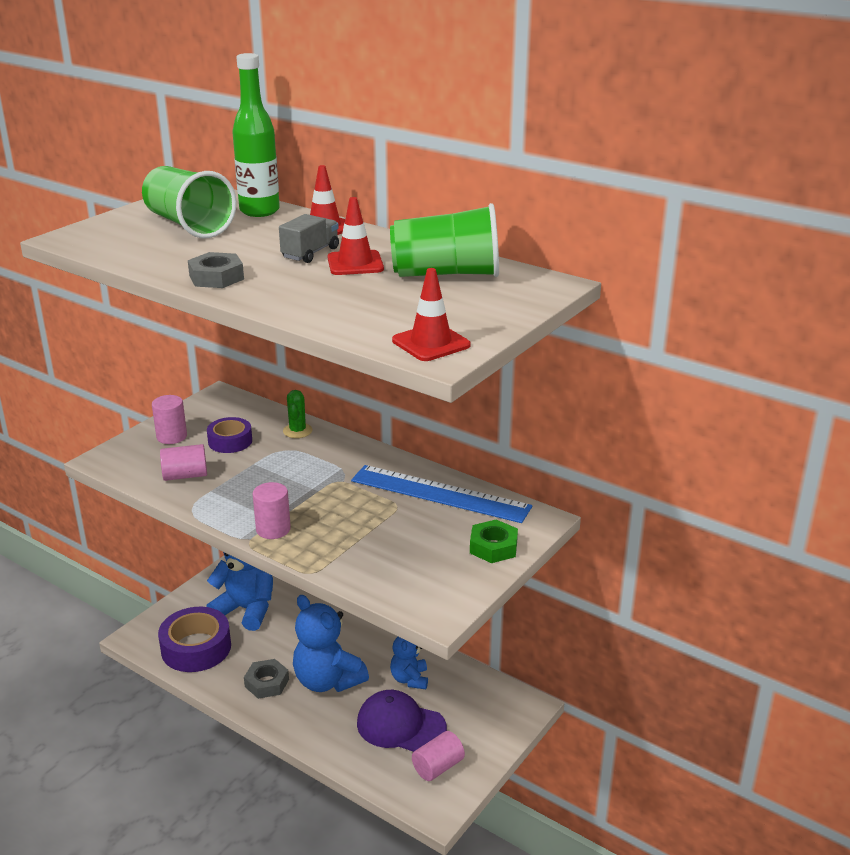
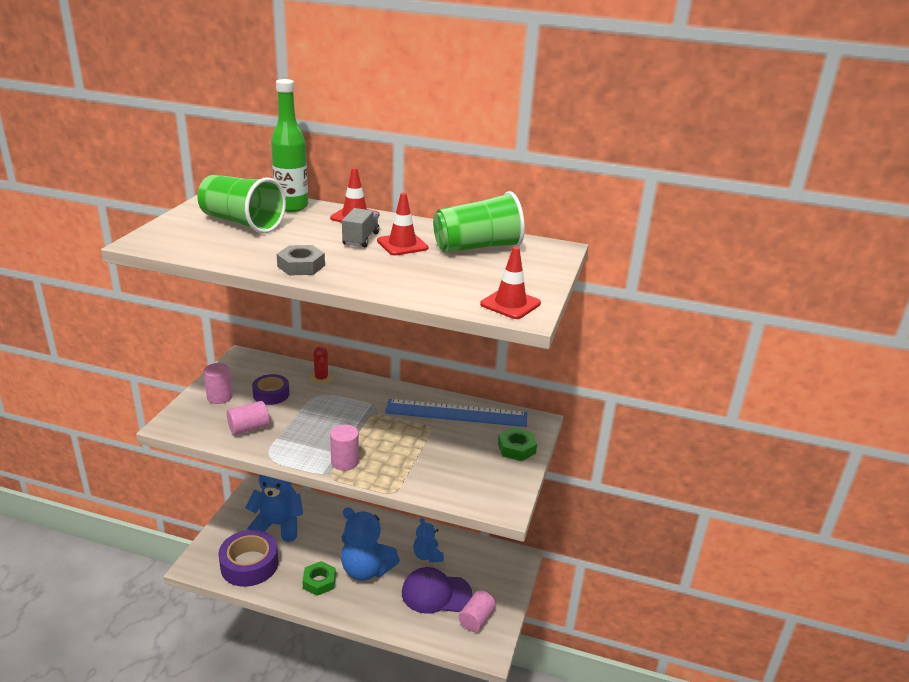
camera: 20 degrees left, 0 degrees up
grey nut [244,659,289,699] -> green nut [302,561,336,596]
green cactus [283,390,312,438] -> red cactus [310,346,333,385]

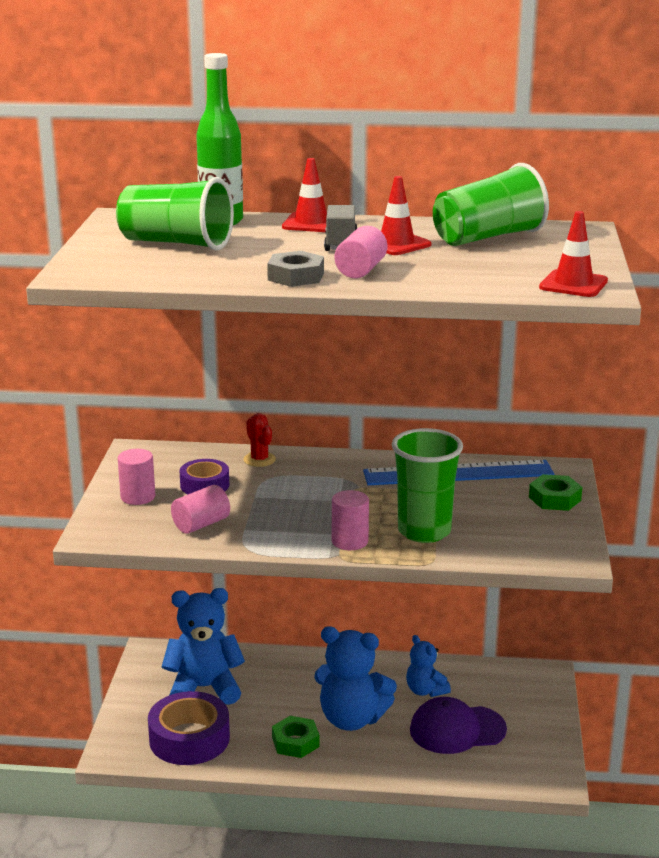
camera: 10 degrees left, 5 degrees down
pink cylinder [459,590,496,632] -> pink cylinder moved to [335,226,387,279]
none -> green cup [392,428,463,543]

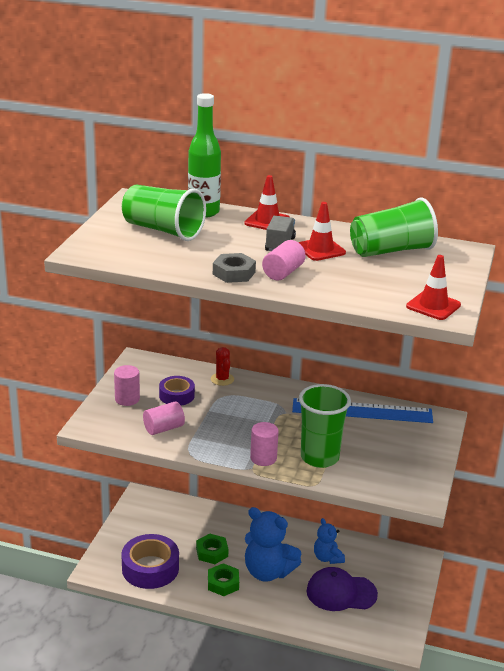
camera: 10 degrees right, 5 degrees up
blue teddy bear [162,588,245,705] -> none
green nut [529,474,582,511] -> green nut moved to [196,533,229,564]

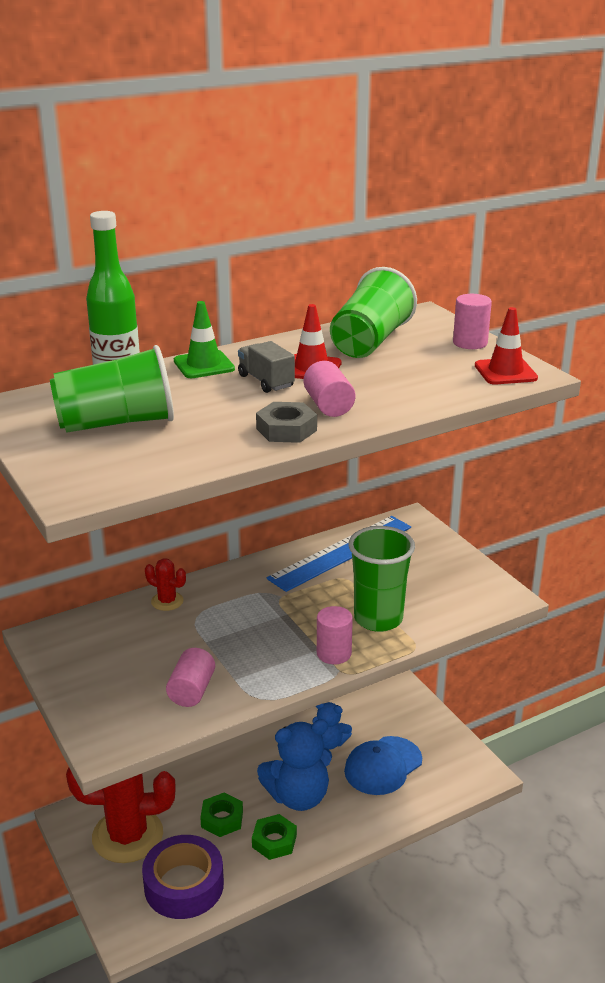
camera: 45 degrees left, 0 degrees up
pink cylinder [114,365,140,406] -> pink cylinder moved to [453,294,492,349]
purple tape [159,376,195,406] -> none
red traffic cone [244,175,290,230] -> green traffic cone [174,301,235,378]
purple cap [307,567,378,611] -> blue cap [344,736,422,795]
none -> red cactus [66,768,176,863]

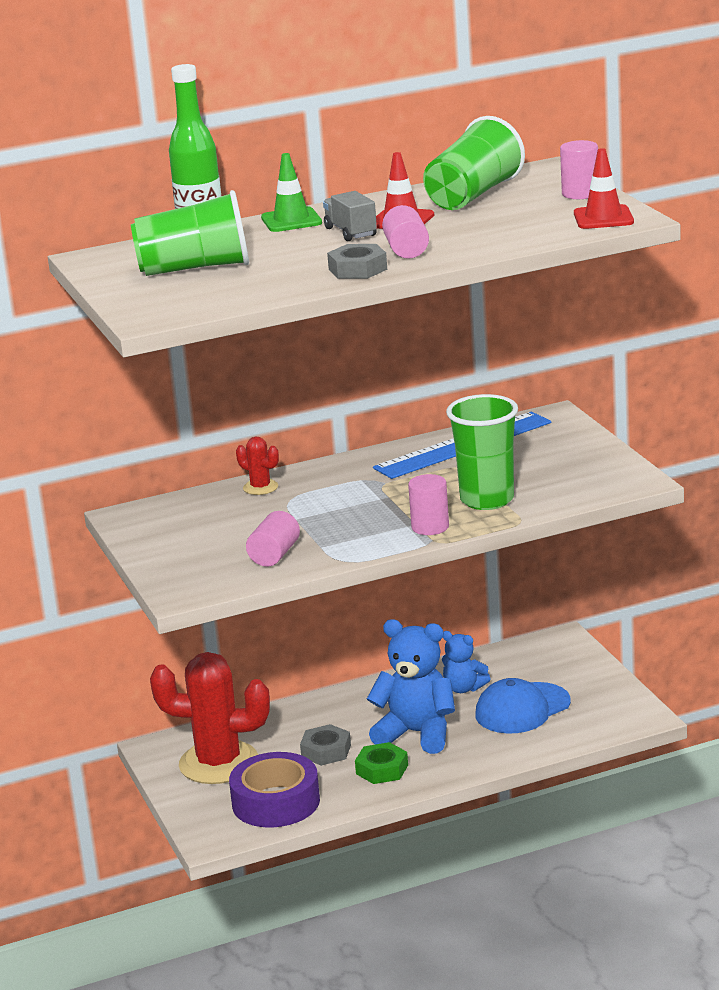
camera: 10 degrees right, 5 degrees down
green nut [200,793,243,837] -> grey nut [300,724,351,766]
blue teddy bear [257,719,332,811] -> blue teddy bear turned 150 degrees counterclockwise [367,619,455,754]

